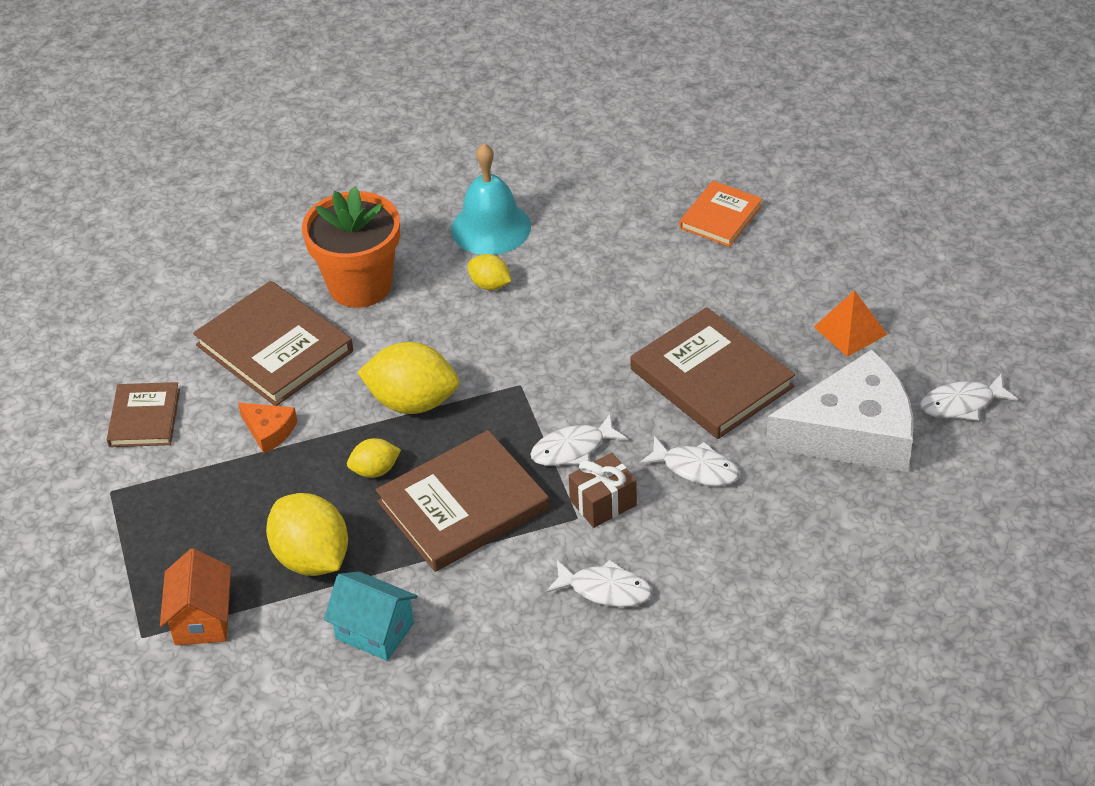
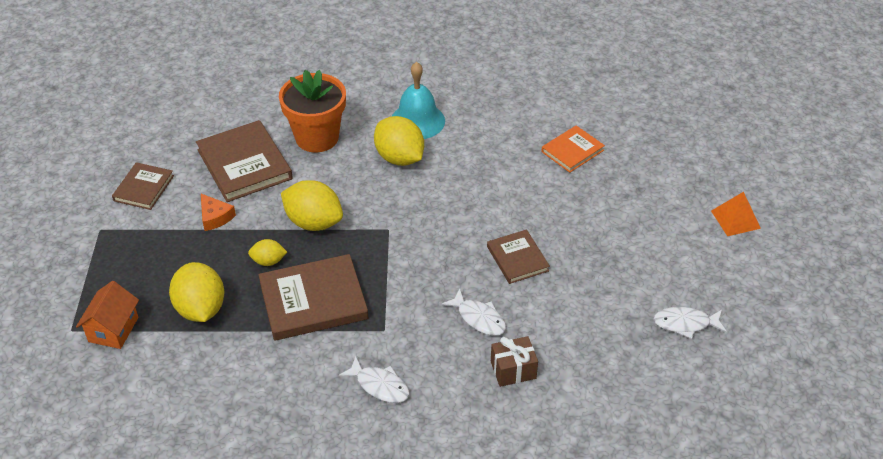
camera: 15 degrees right, 0 degrees up
turquoise house [324,572,418,661] -> none
yellow lemon [467,254,511,290] -> yellow lemon [374,116,424,166], size x1.90
white fish [530,414,628,466] -> none
brown gift [569,453,637,528] -> brown gift moved to [491,336,538,387]
brown book [631,307,795,439] -> brown book [487,229,550,284], size x0.59
white cheese [766,349,914,472] -> none
orange pyramid [814,290,888,357] -> orange pyramid moved to [711,192,761,236]

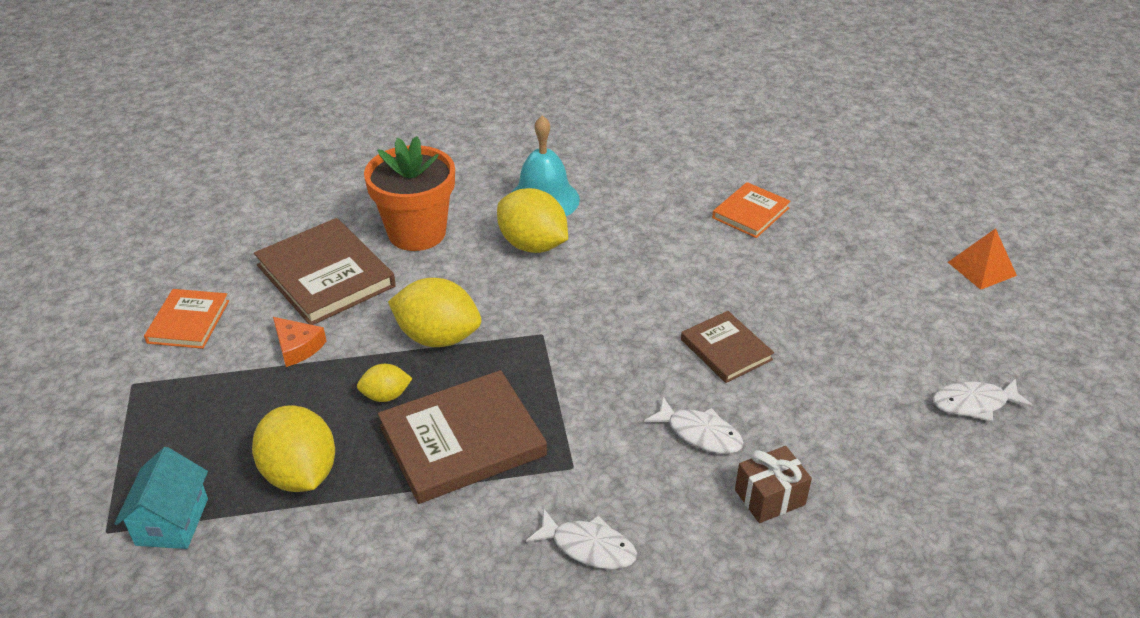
camera: 10 degrees left, 5 degrees down
orange house [76,281,139,349] -> turquoise house [114,447,208,549]
brown book [112,162,174,210] -> orange book [144,289,229,349]

